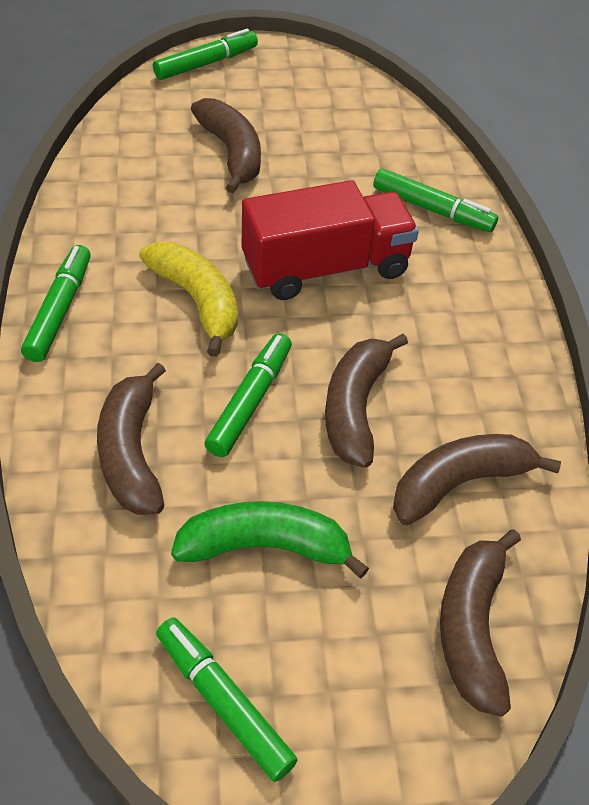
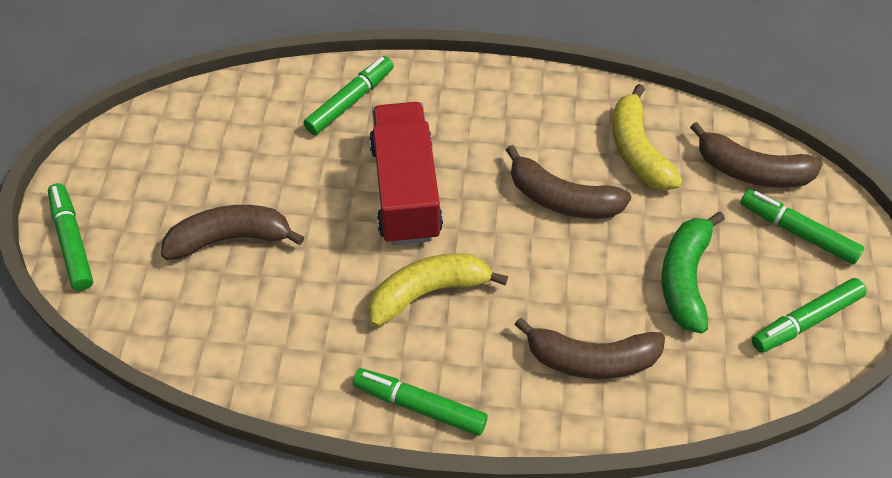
camera: 75 degrees left, 5 degrees up
green marker [205,333,292,457] -> green marker moved to [740,189,864,265]
brown banana [393,434,561,526] -> yellow banana [612,84,683,191]

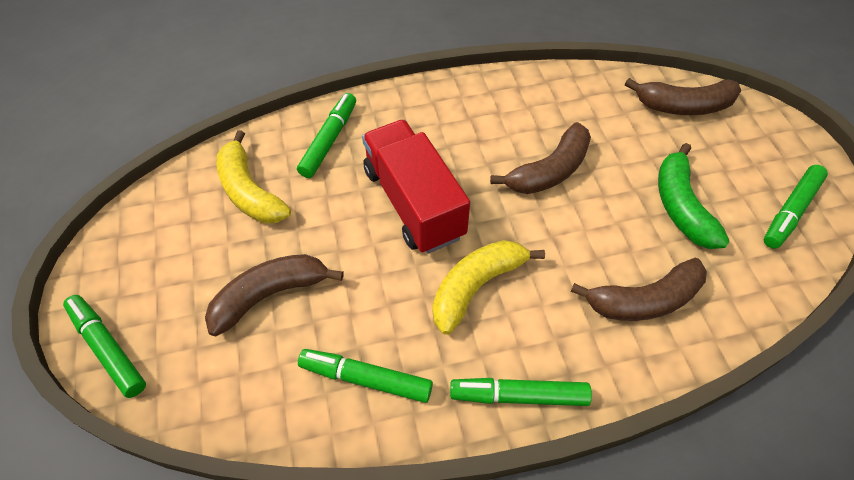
camera: 20 degrees left, 0 degrees up
brown banana [506,145,631,219] -> brown banana turned 45 degrees counterclockwise [490,122,591,194]
yellow banana [612,84,683,191] -> yellow banana moved to [216,130,291,223]
green marker [740,189,864,265] -> green marker moved to [298,349,433,403]

